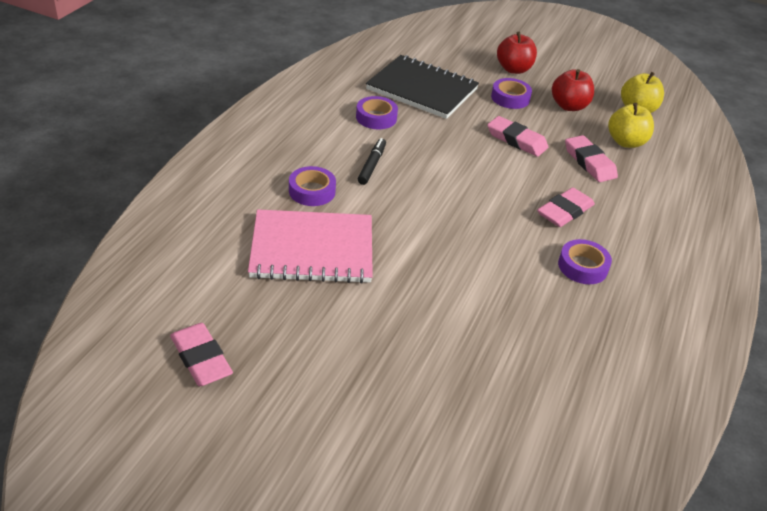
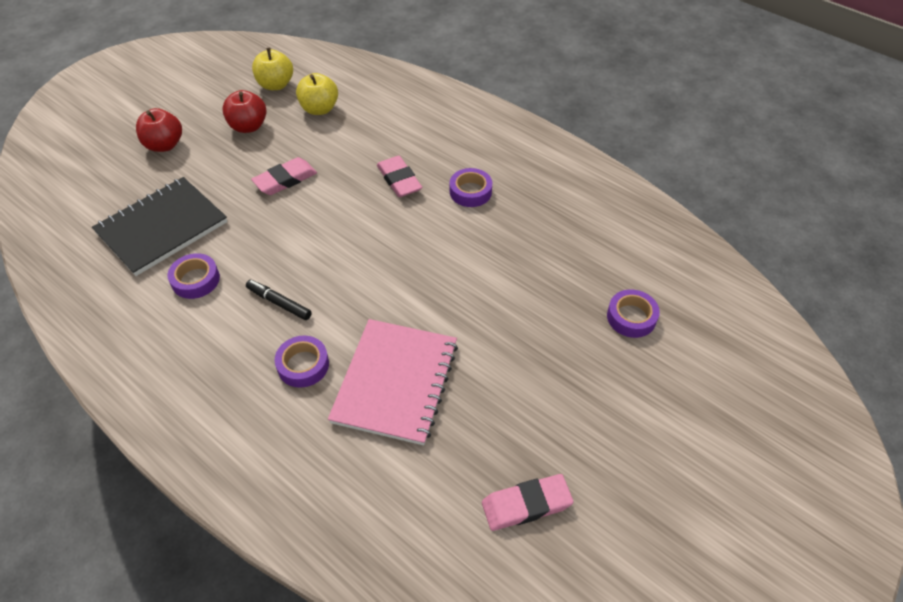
camera: 70 degrees left, 10 degrees up
purple tape [491,78,532,109] -> purple tape moved to [607,289,660,338]
pink eraser [565,135,618,182] -> none

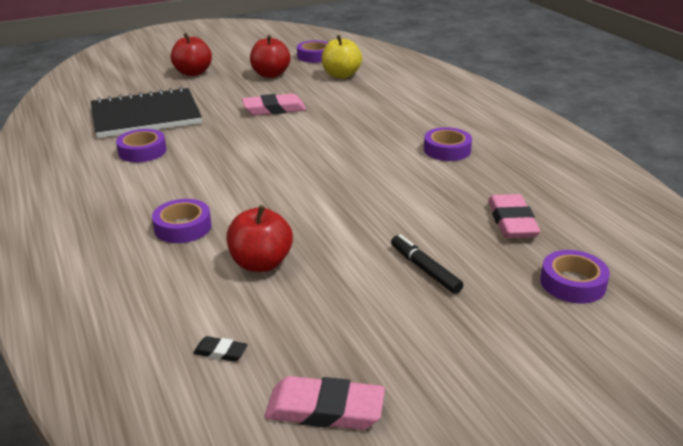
camera: 25 degrees right, 20 degrees down
black marker [246,280,312,320] -> black marker moved to [391,234,463,294]
yellow apple [252,48,293,90] -> purple tape [297,40,328,63]
pink notebook [328,319,458,445] -> red apple [227,205,293,272]
pink eraser [377,156,422,197] -> pink eraser moved to [488,194,540,238]
none -> black eraser [193,336,248,362]

